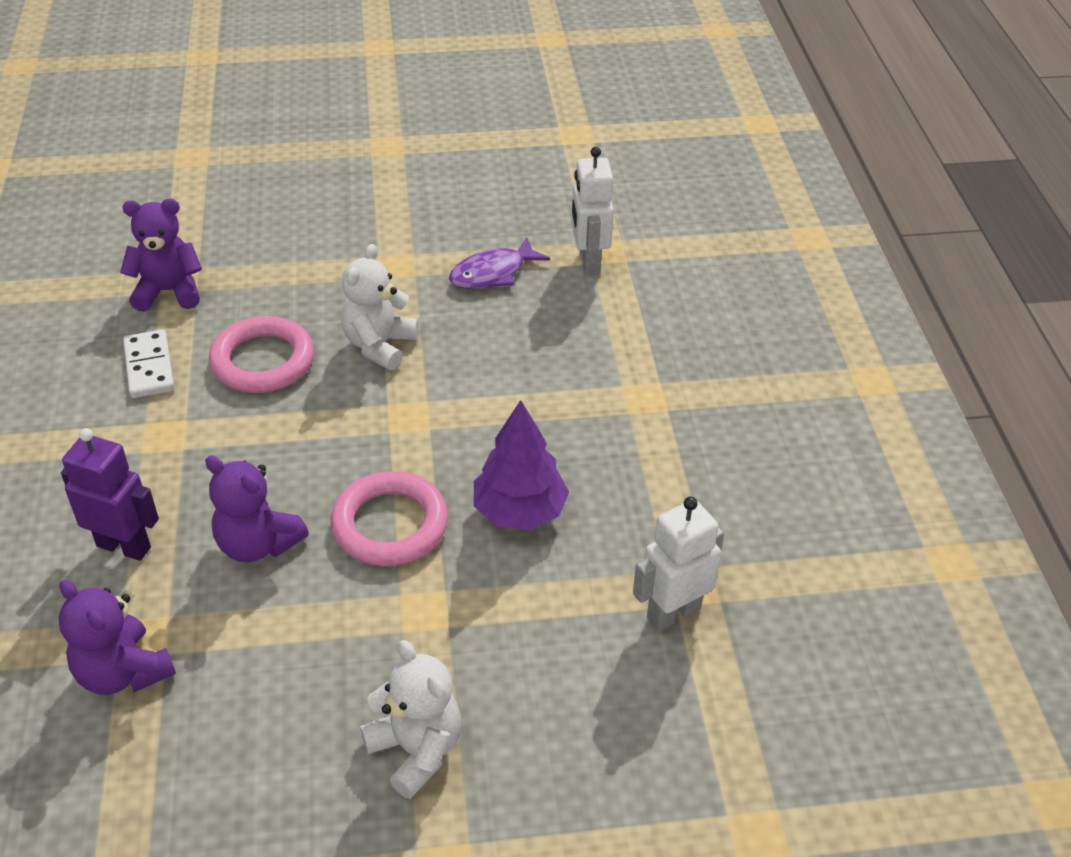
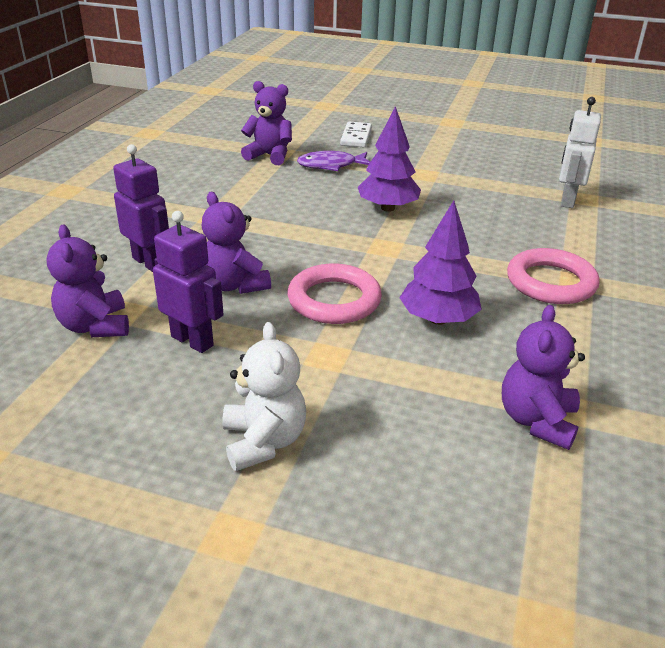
camera: 25 degrees right, 10 degrees down
white domino [123,329,174,398] -> white domino moved to [340,122,372,147]
pink ring [209,316,314,393] -> pink ring moved to [507,248,600,304]
white teddy bear [341,244,419,370] -> purple tree [358,106,421,212]
purple fish [449,237,550,289] -> purple fish moved to [297,151,370,171]
white robot [633,497,724,631] -> purple teddy bear [502,305,585,450]
none -> purple robot [153,211,224,353]

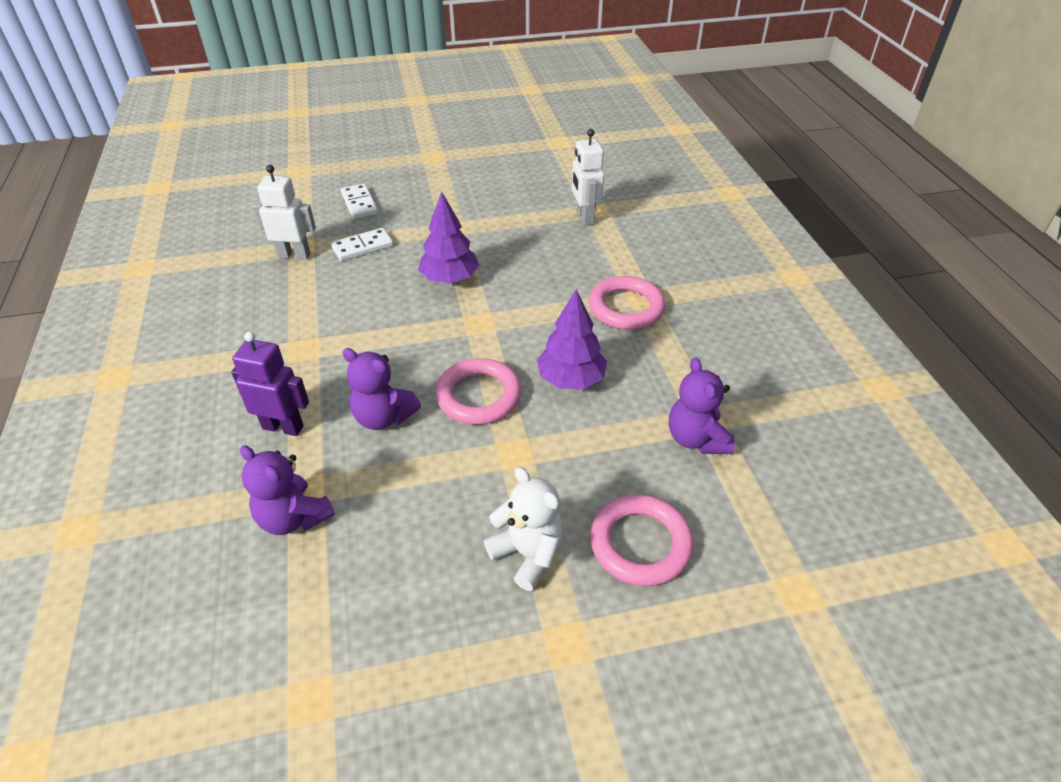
camera: 30 degrees left, 10 degrees up
purple robot [153,211,224,353] -> none
purple teddy bear [241,81,292,165] -> white robot [253,165,316,260]
purple fish [297,151,370,171] -> white domino [331,228,393,261]
none -> pink ring [590,494,694,586]

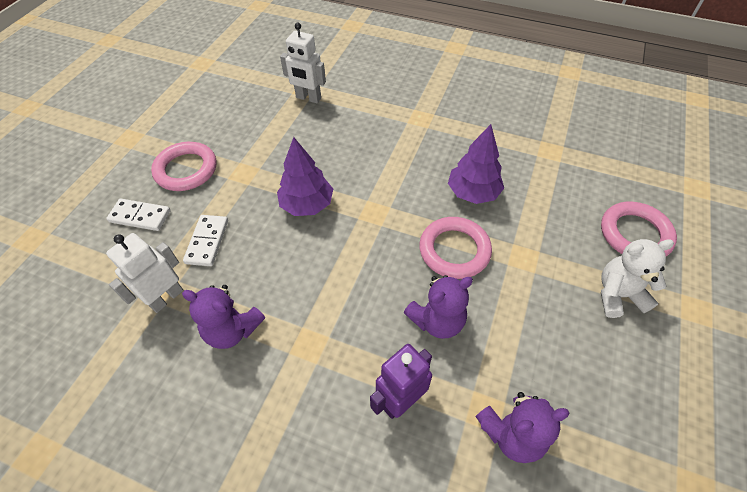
camera: 55 degrees left, 10 degrees up
pink ring [589,276,665,330] -> pink ring moved to [151,142,216,191]
purple teddy bear [669,358,735,454] -> purple teddy bear moved to [182,285,265,349]

